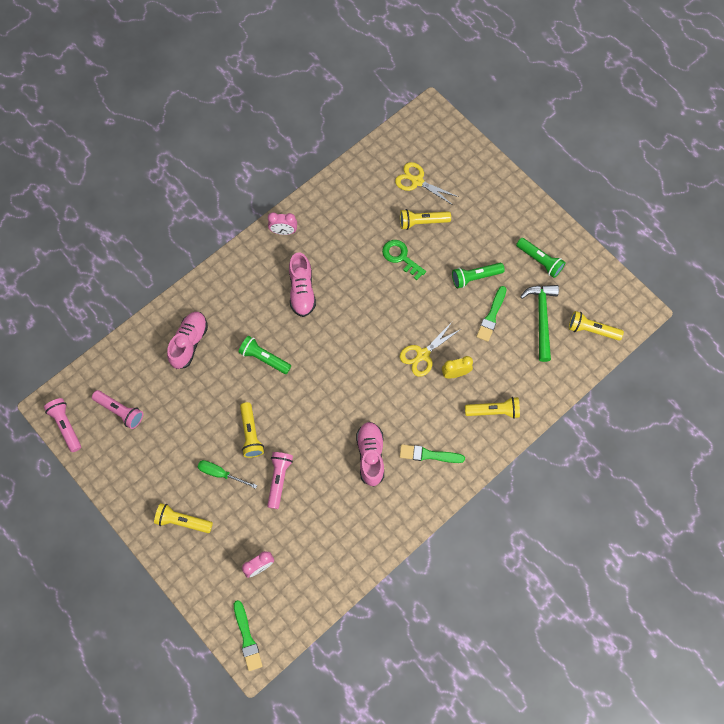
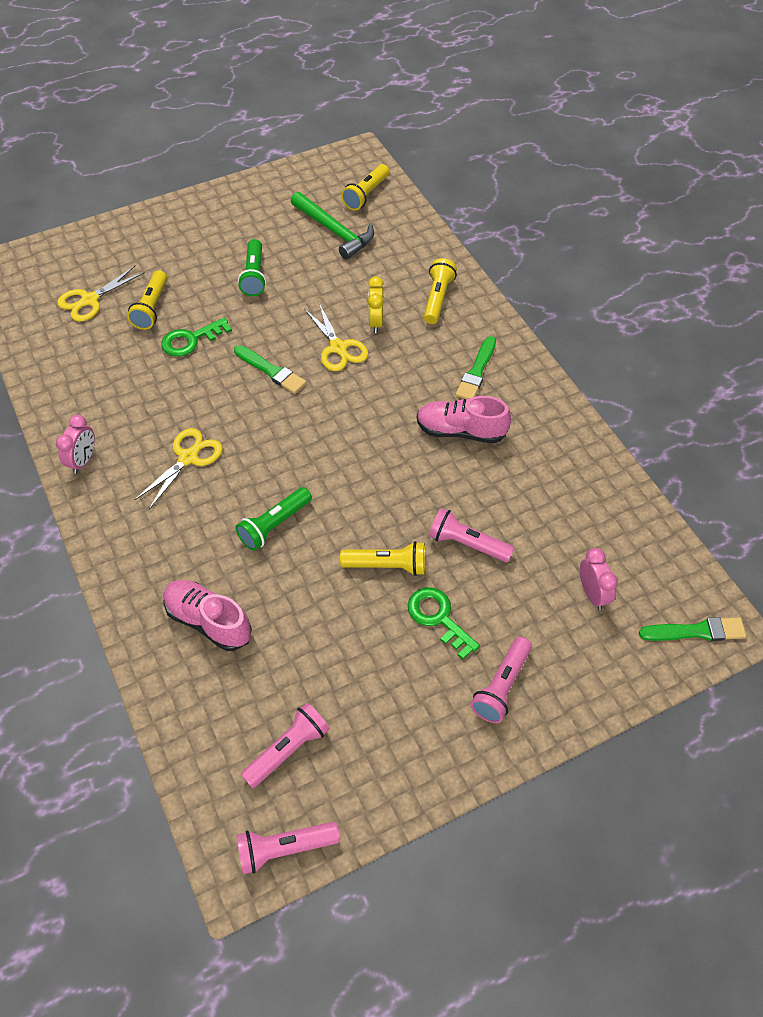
camera: 75 degrees left, 15 degrees down
yellow flashlight [154,503,213,533] -> pink flashlight [470,637,532,723]
green screwdriver [198,460,257,489] -> green key [408,587,480,660]
pink shoe [289,252,316,317] -> yellow scissors [134,428,223,510]
green brush [476,286,507,342] -> green brush moved to [234,345,306,394]
green flashlight [516,238,566,278] -> none
green hammer [520,285,559,362] -> green hammer turned 150 degrees counterclockwise [291,192,374,260]

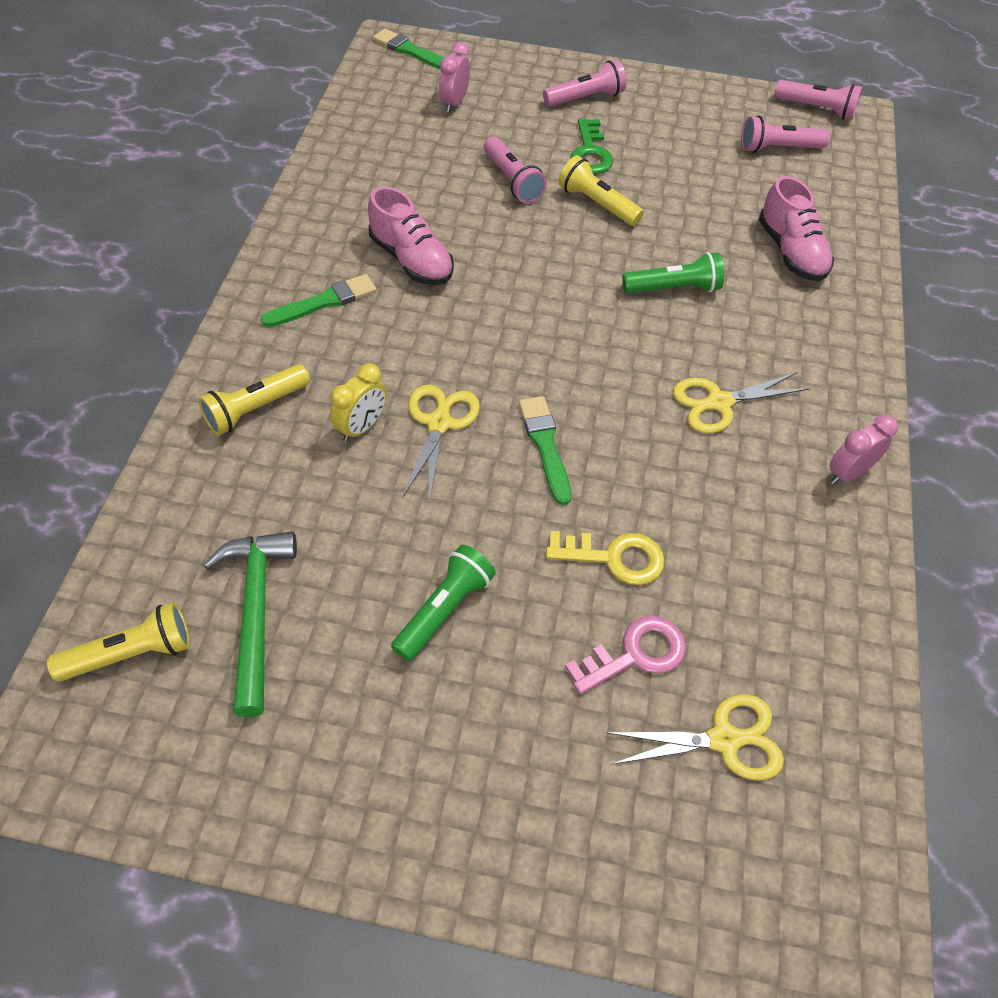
camera: 145 degrees left, 0 degrees up
yellow flashlight [127,270,167,330] -> pink key [565,616,686,694]
green key [161,318,232,357] -> yellow key [546,531,665,585]

